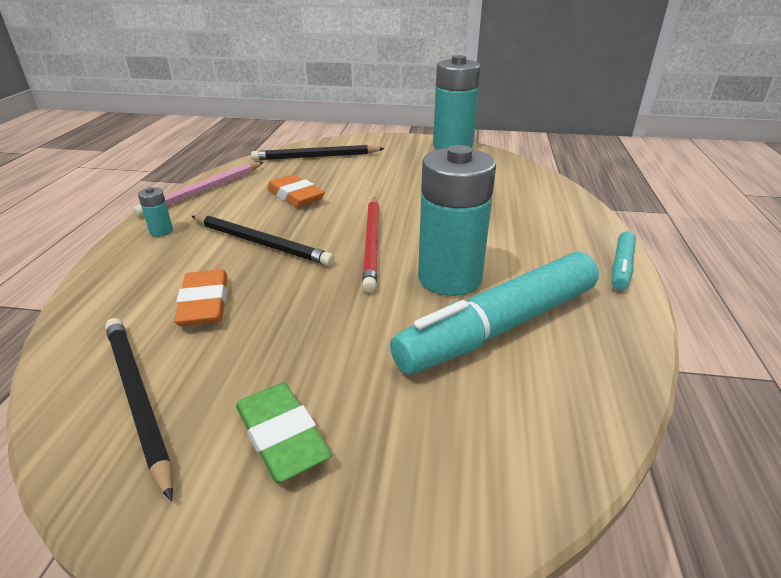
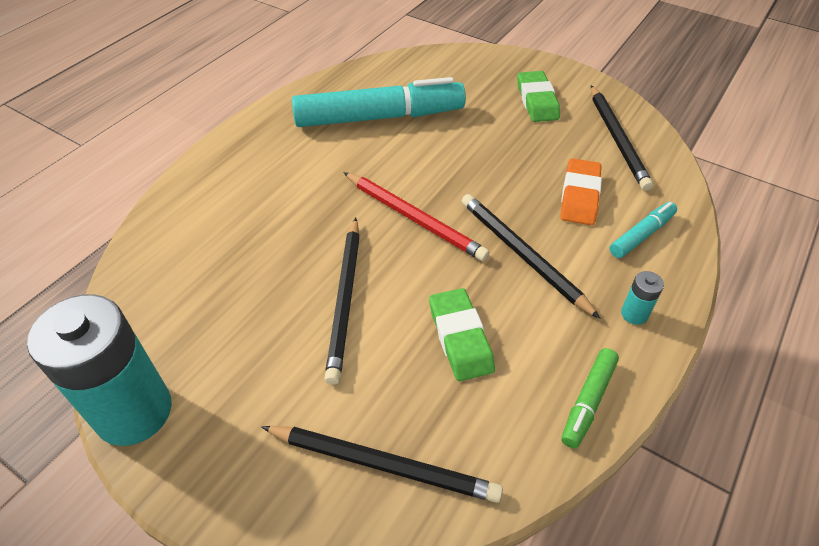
camera: 155 degrees left, 15 degrees up
pink pencil [133,162,264,217] -> green marker [561,348,619,448]
orange eraser [267,174,325,207] -> green eraser [429,288,495,381]
red pencil [362,197,379,293] -> red pencil turned 105 degrees clockwise [343,172,490,261]
turquoise battery [418,145,496,296] -> none
turquoise marker [612,232,636,291] -> turquoise marker moved to [610,202,677,258]
none -> black pencil [325,218,360,385]

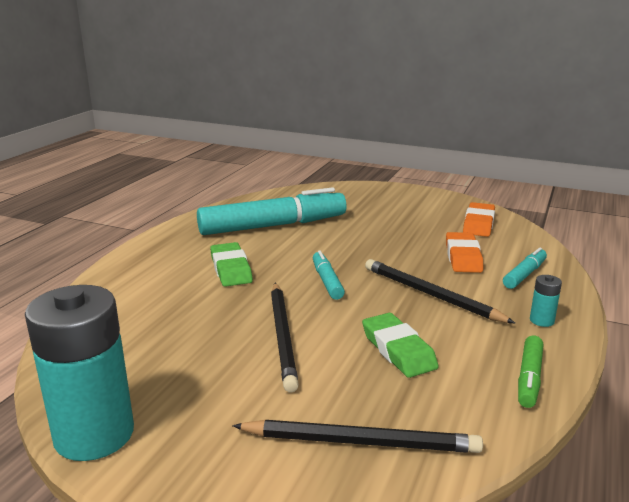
camera: 10 degrees left, 25 degrees down
red pencil [343,172,490,261] -> turquoise marker [313,251,345,300]
green eraser [517,71,560,122] -> green eraser moved to [210,242,253,287]
black pencil [591,85,653,191] -> orange eraser [463,202,495,237]

